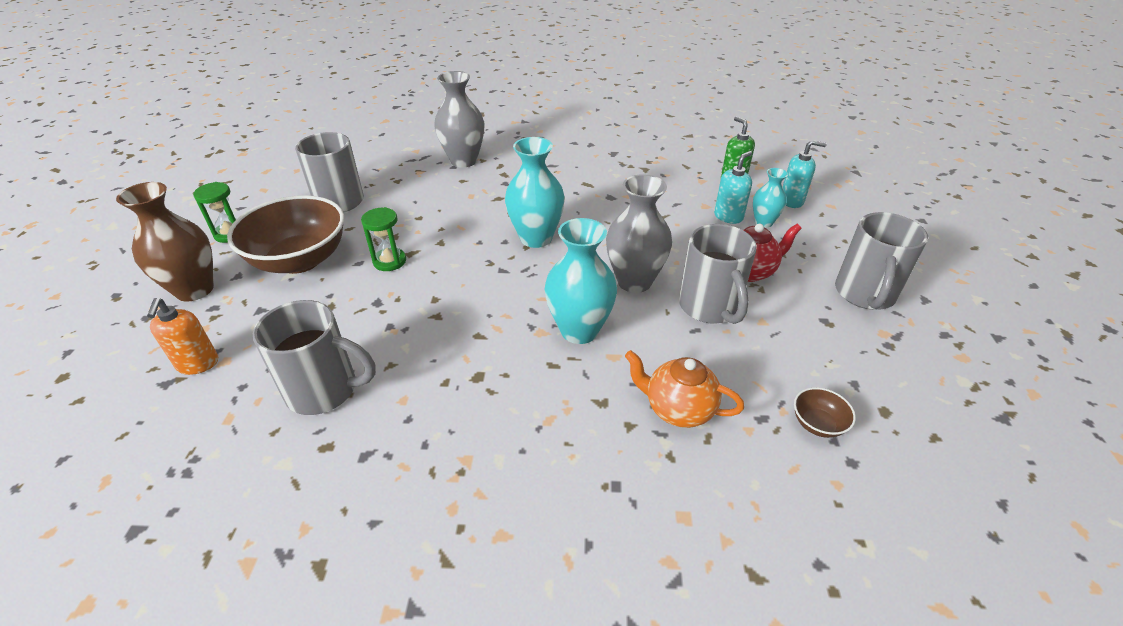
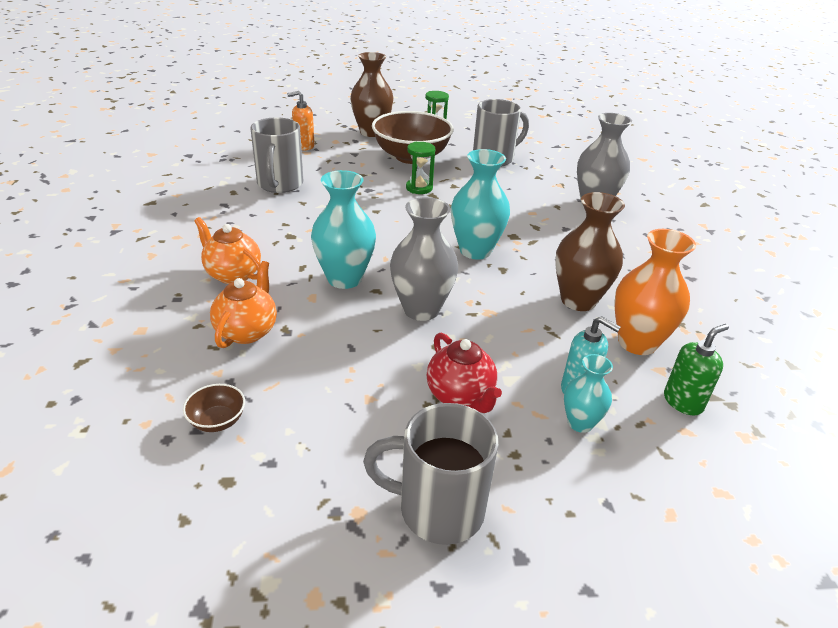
camera: 80 degrees right, 5 degrees down
grey mug [679,224,757,324] -> none
turquoise soap dispenser [782,140,827,208] -> none
none -> orange teapot [194,217,261,284]
none -> brown vase [555,192,625,311]
none -> orange vase [614,229,696,355]

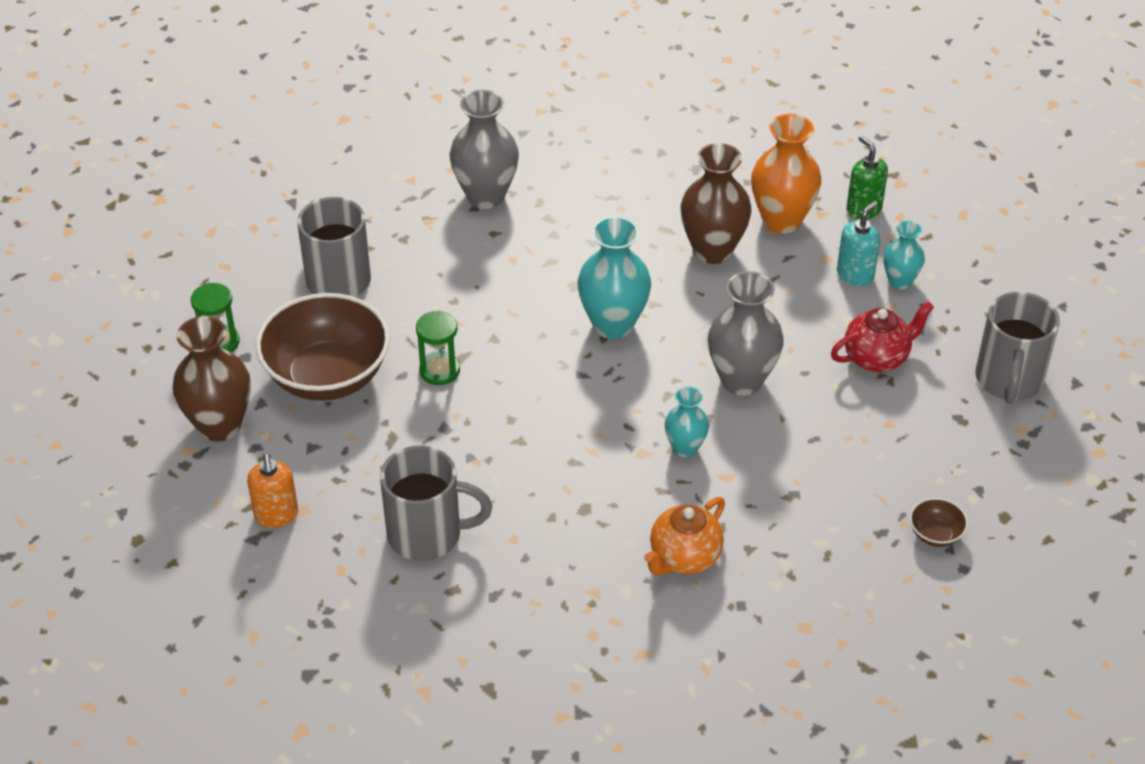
camera: 85 degrees left, 10 degrees up
orange teapot [210,261,277,348] -> none
turquoise vase [311,170,376,289] -> turquoise vase [665,387,709,458], size x0.57

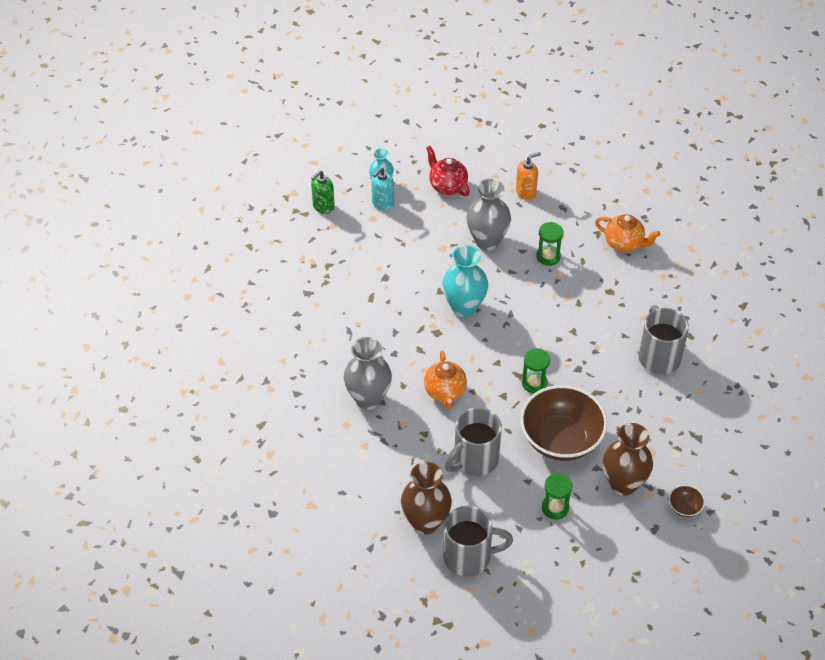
camera: 105 degrees left, 5 degrees up
orange soap dispenser [247,454,298,528] -> orange soap dispenser moved to [516,152,541,200]
turquoise vase [665,387,709,458] -> green hourglass [536,222,564,266]
brown vase [680,143,752,264] -> brown vase moved to [401,462,452,534]
orange vase [751,114,821,234] -> none
turquoise soap dispenser [837,201,880,286] -> turquoise soap dispenser turned 75 degrees counterclockwise [371,167,394,210]
brown bowl [910,498,968,547] -> brown bowl moved to [669,485,705,517]
grey mug [975,292,1060,404] -> grey mug moved to [443,506,513,577]
none -> orange teapot [424,350,467,409]

